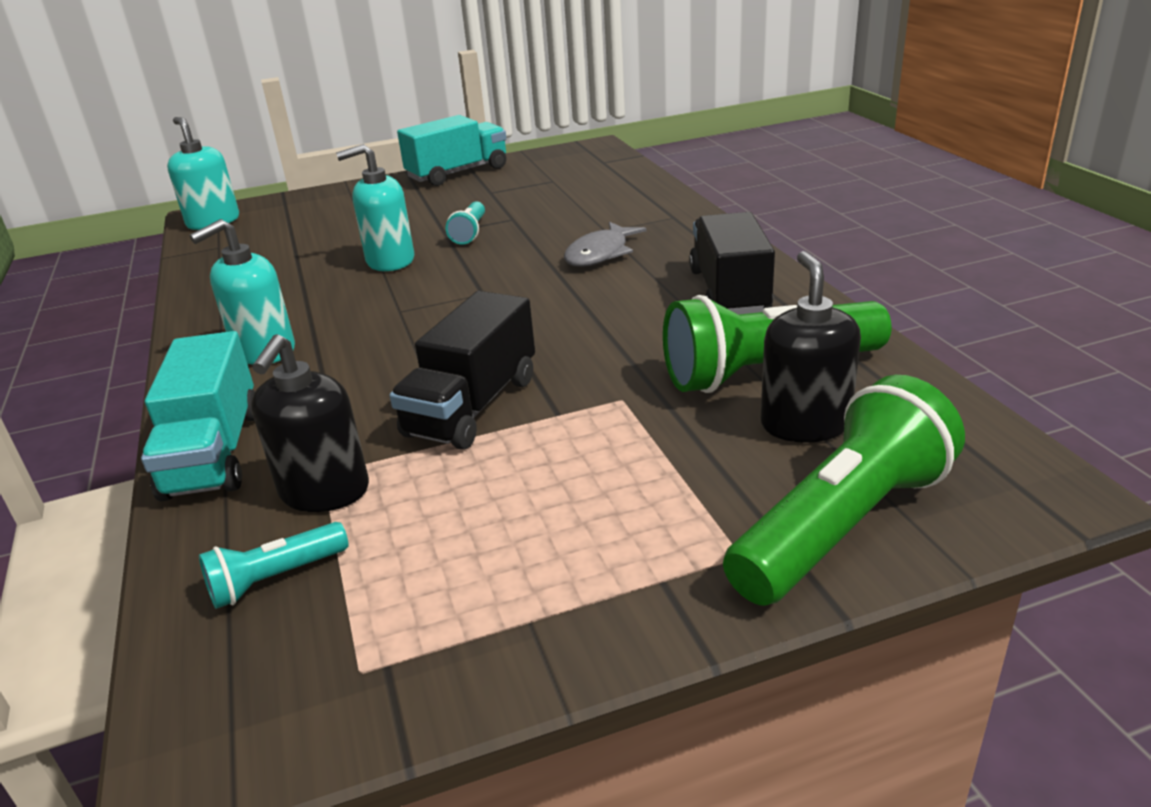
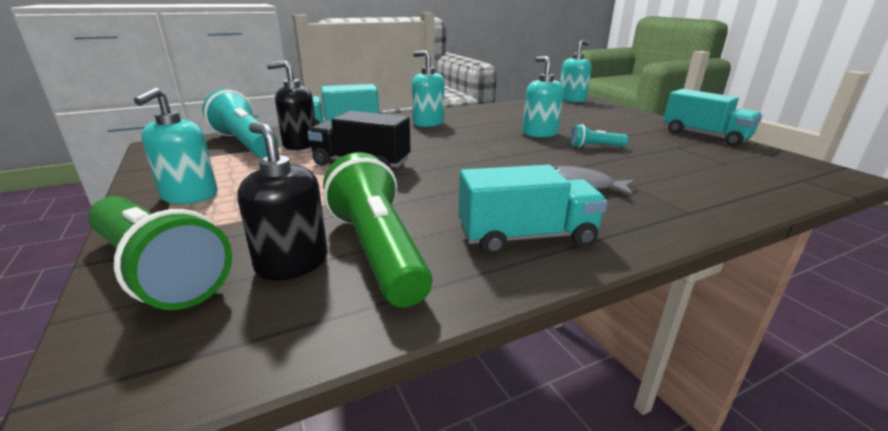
camera: 80 degrees right, 5 degrees down
turquoise flashlight [199,522,349,609] -> turquoise flashlight [202,89,279,158], size x2.07
black truck [689,212,775,315] -> turquoise truck [459,165,607,255]
black soap dispenser [761,251,861,443] -> black soap dispenser turned 120 degrees counterclockwise [237,122,328,281]
none -> turquoise soap dispenser [134,87,218,204]

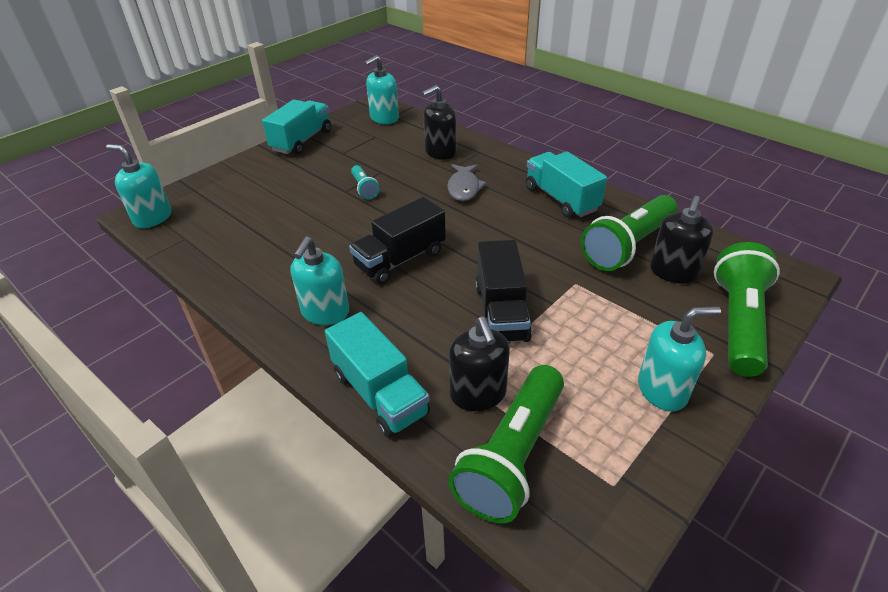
camera: 110 degrees left, 15 degrees up
turquoise flashlight [202,89,279,158] -> green flashlight [448,365,564,523]
turquoise soap dispenser [523,56,564,138] -> turquoise soap dispenser moved to [364,55,399,124]
none -> black truck [349,197,446,284]
none -> black soap dispenser [422,85,456,160]

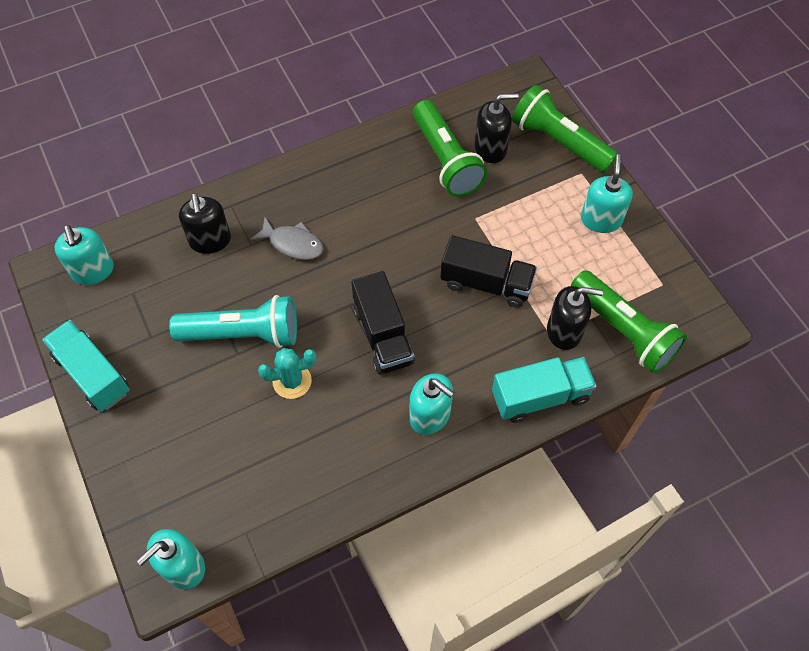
camera: 70 degrees left, 20 degrees up
turquoise flashlight [351,165,380,199] -> turquoise flashlight [169,295,297,348], size x2.07
turquoise truck [526,151,607,218] -> none
black soap dispenser [650,196,713,283] -> black soap dispenser turned 60 degrees counterclockwise [475,93,519,163]
none -> turquoise cactus [258,348,316,399]

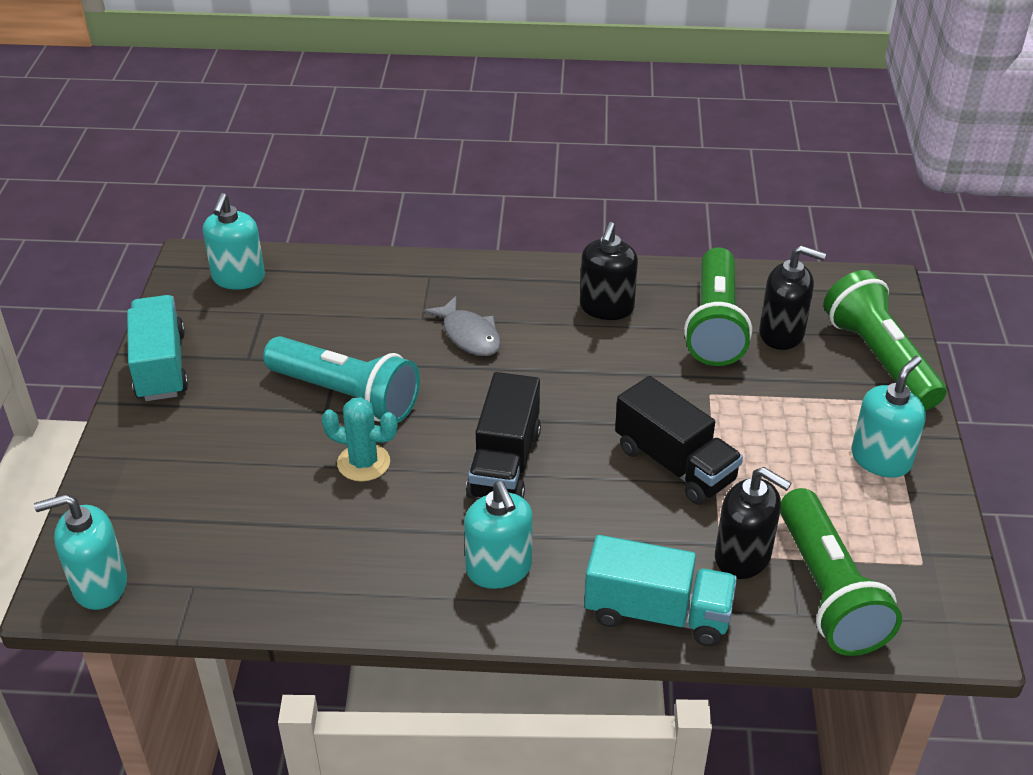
camera: 30 degrees right, 20 degrees down
black soap dispenser [179,193,231,254] -> black soap dispenser moved to [580,222,638,320]

